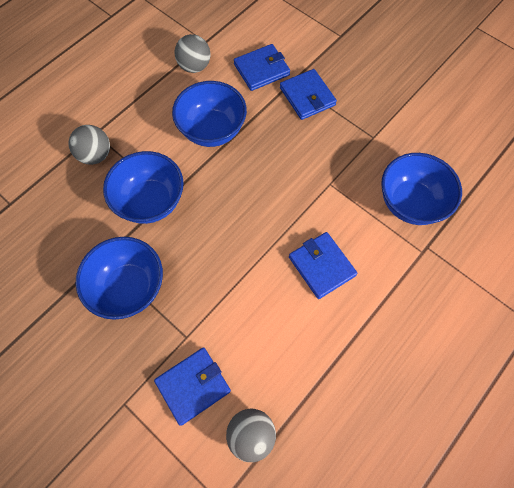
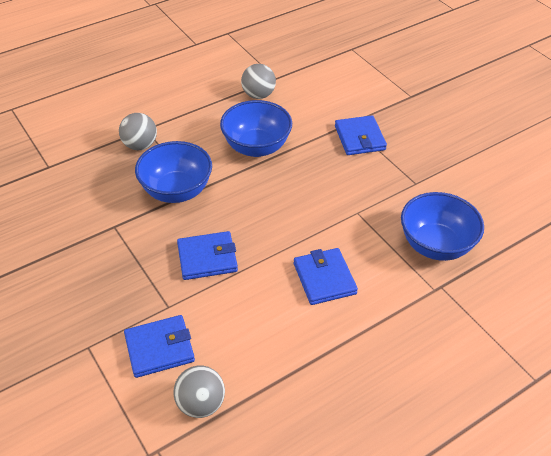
camera: 15 degrees right, 20 degrees down
blue bowl [76,237,163,320] -> none
blue wallet [234,44,290,91] -> blue wallet moved to [177,231,238,280]

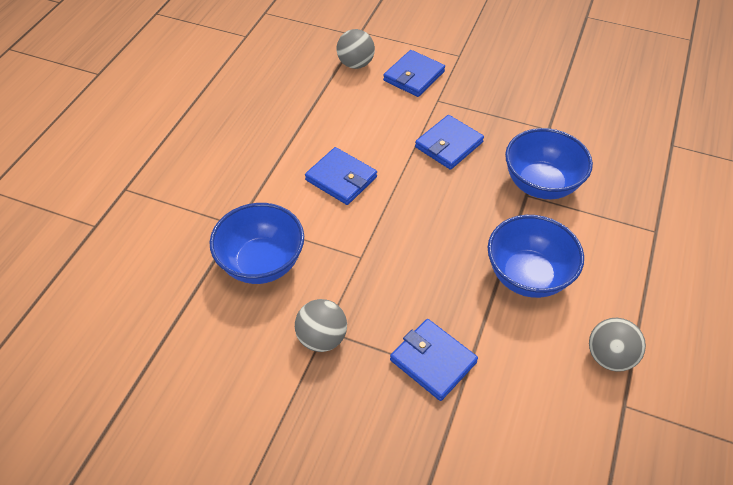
camera: 145 degrees right, 5 degrees up
grey ball [119,113,157,150] -> grey ball moved to [295,299,347,352]

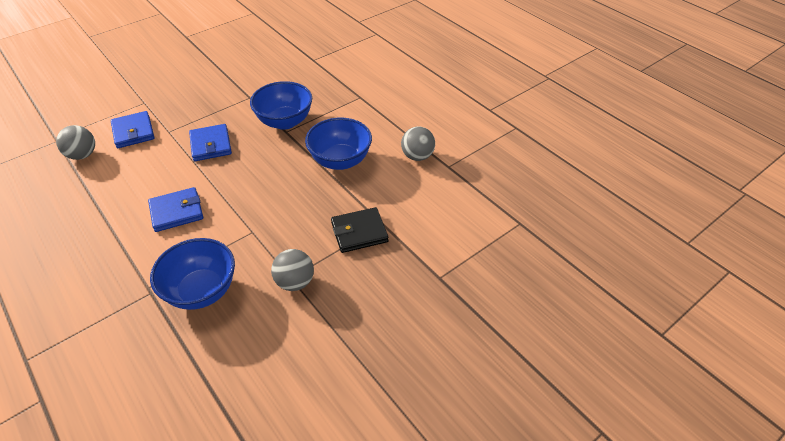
camera: 60 degrees left, 5 degrees down
blue wallet [390,319,478,401] -> black wallet [331,207,389,253]

